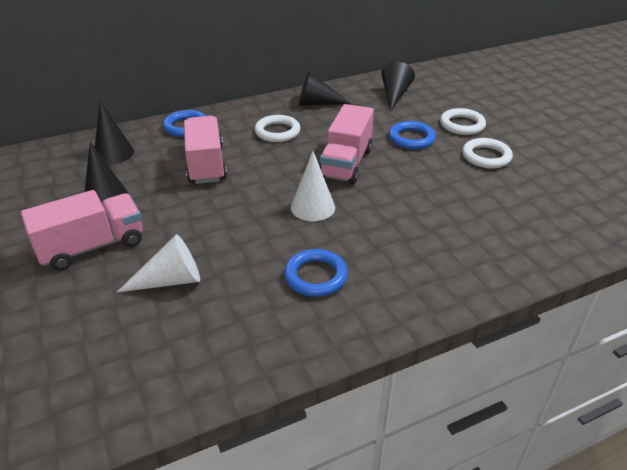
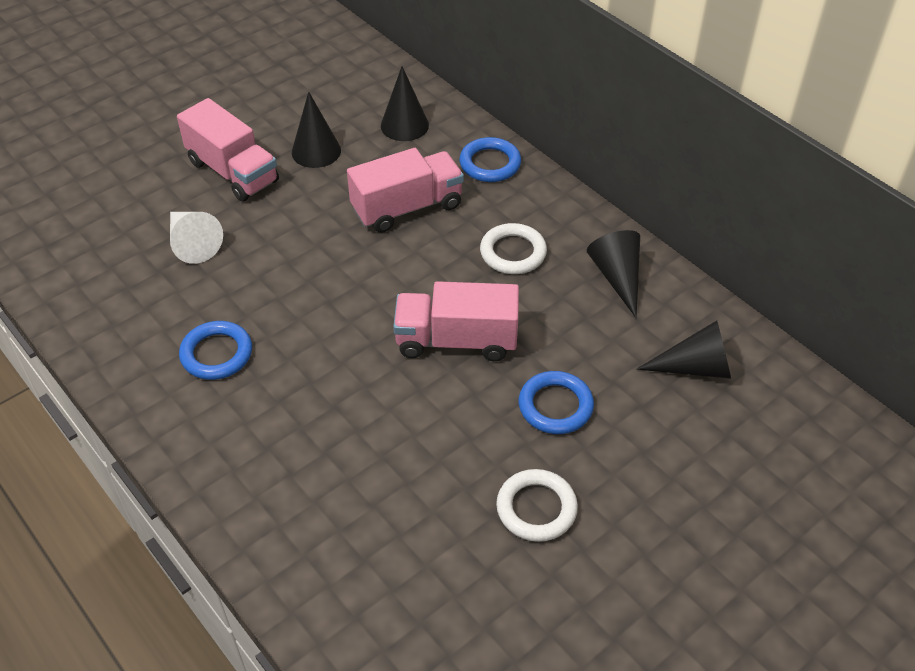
camera: 75 degrees right, 10 degrees up
white cone [291,151,335,221] -> none
white ring [440,108,486,135] -> none

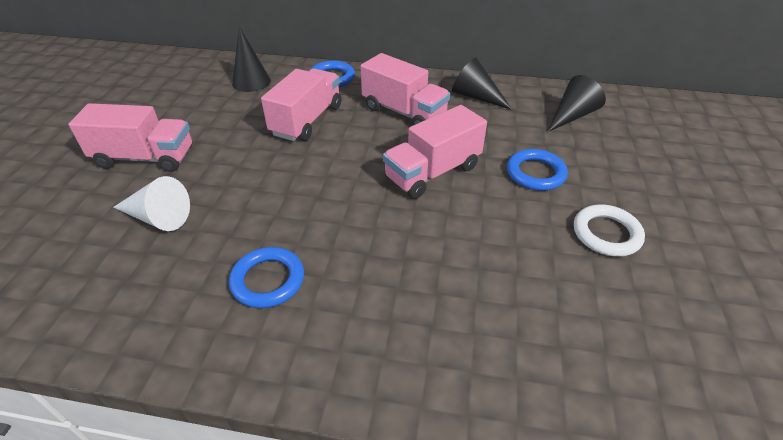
camera: 40 degrees left, 5 degrees down
black cone [292,92,341,168] -> none
white ring [480,223,547,274] -> pink truck [360,53,450,125]

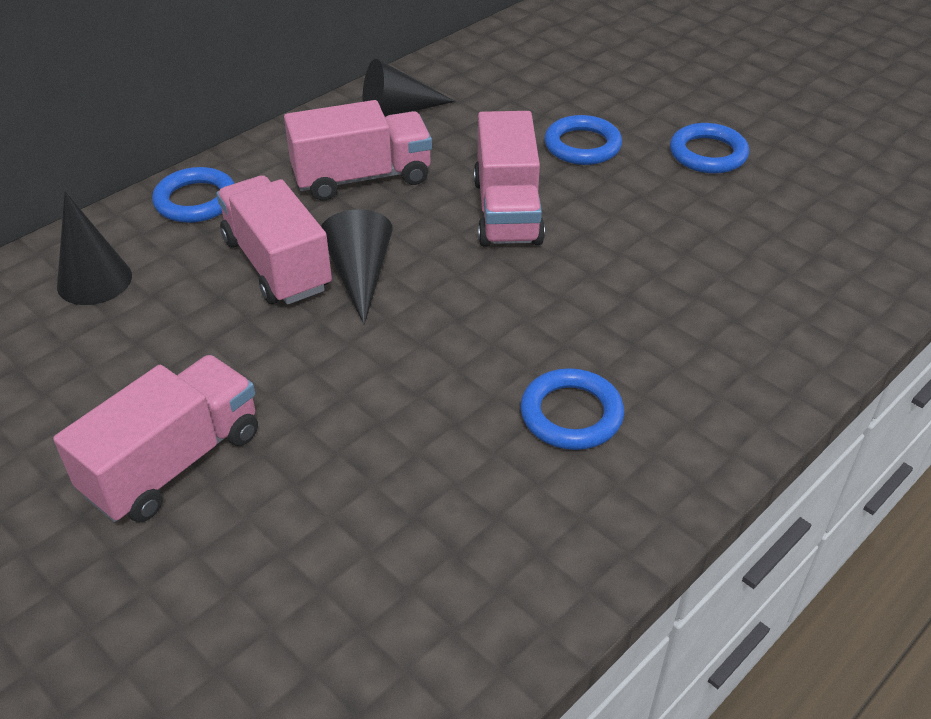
camera: 55 degrees left, 0 degrees up
white cone [113,176,190,231] -> none
black cone [547,75,606,132] -> black cone moved to [321,209,393,325]
white ring [574,205,645,257] -> blue ring [670,123,749,174]

